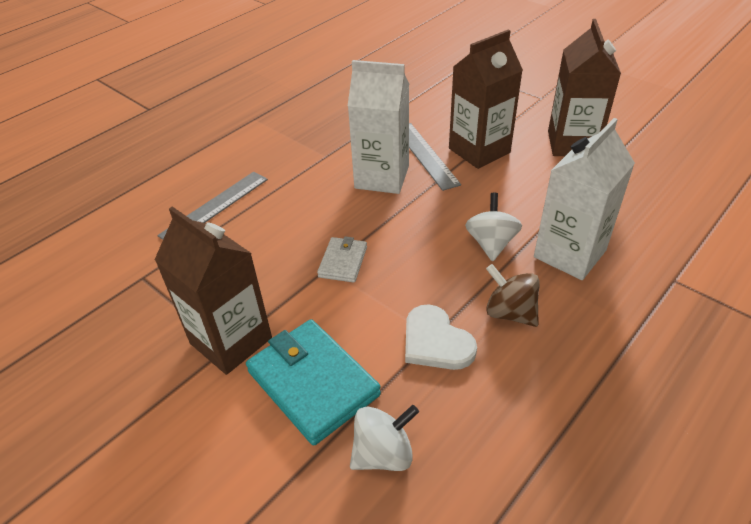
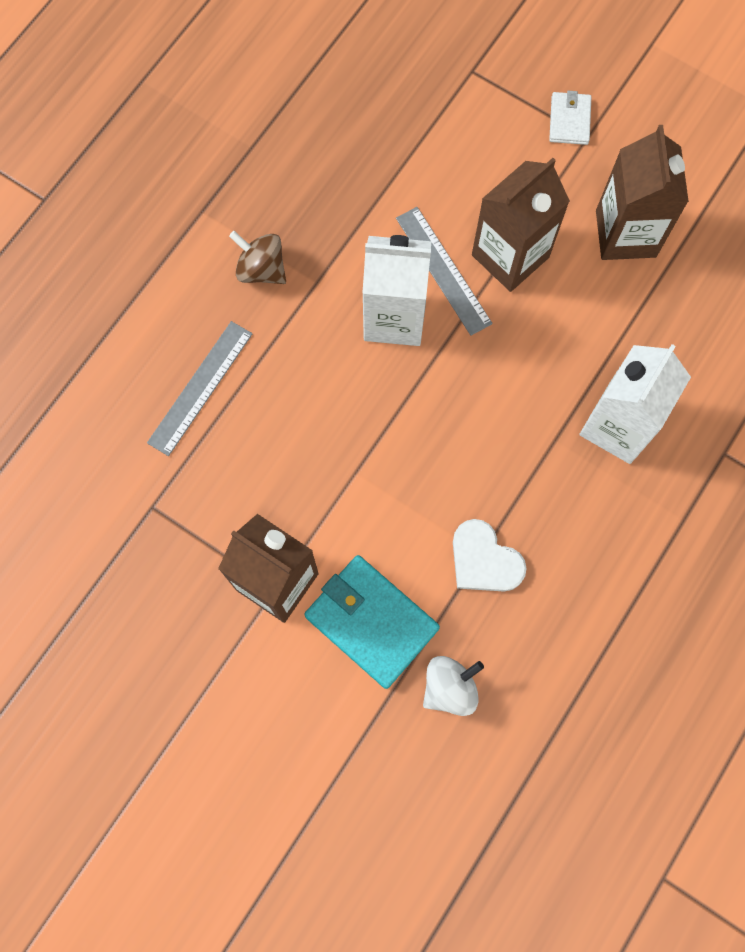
camera: 10 degrees left, 30 degrees up
white wallet [317,236,367,283] -> white wallet moved to [549,91,591,145]
white spinning top [465,193,522,261] -> none
brown spinning top [486,264,540,327] -> brown spinning top moved to [229,231,286,284]

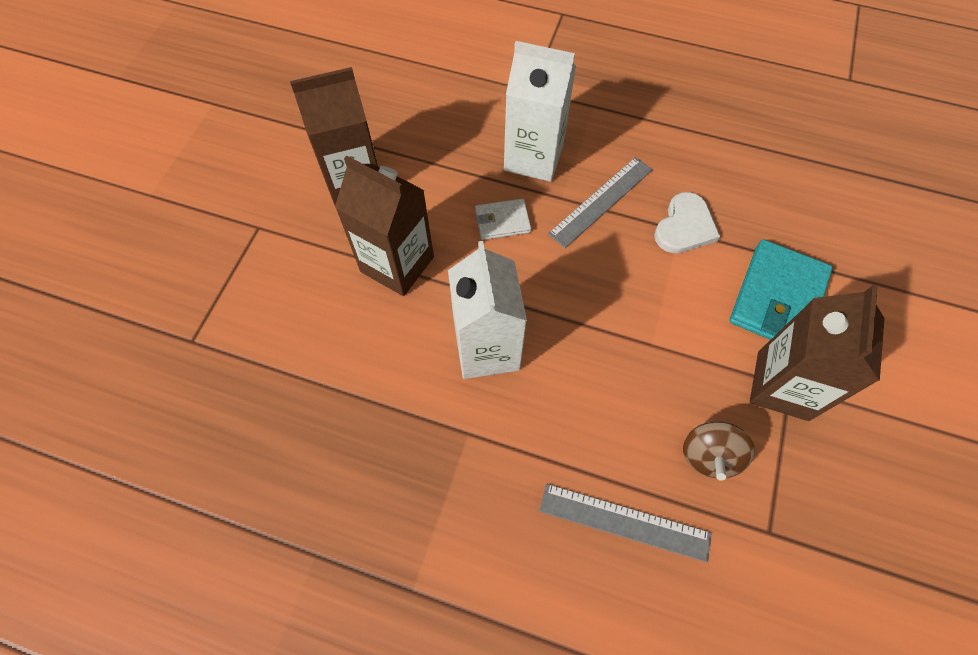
camera: 105 degrees left, 10 degrees down
brown spinning top [229,231,286,284] -> brown spinning top moved to [683,421,755,481]
grey ruler [396,207,493,336] -> grey ruler moved to [548,157,653,248]
white spinning top [423,656,484,716] -> none
white wallet [549,91,591,145] -> white wallet moved to [475,199,531,240]

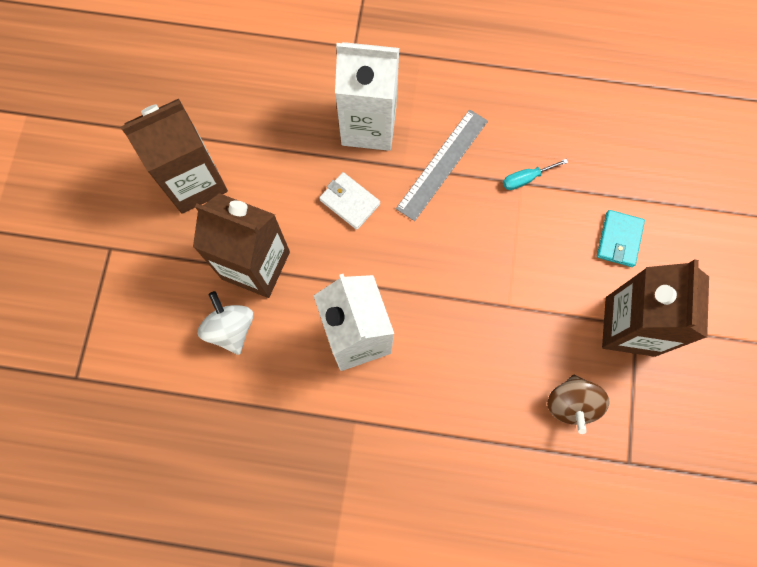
camera: 10 degrees left, 10 degrees up
white wallet [475,199,531,240] -> white wallet turned 60 degrees clockwise [319,172,380,230]
grey ruler [539,484,712,562] -> none
white heart [654,192,721,253] -> turquoise screwdriver [503,159,568,190]
turquoise wallet [729,239,833,340] -> turquoise wallet [597,210,645,267], size x0.54
none -> white spinning top [198,291,253,355]

